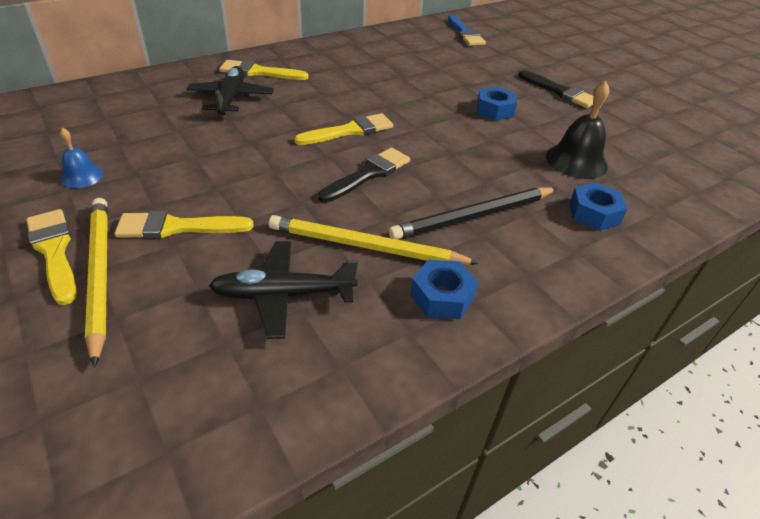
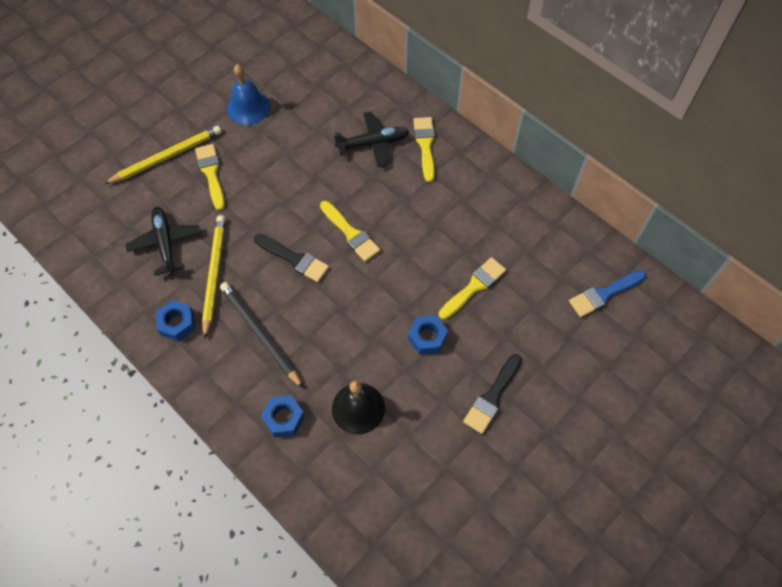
camera: 80 degrees right, 20 degrees up
yellow brush [26,209,77,305] -> yellow brush moved to [439,257,506,320]
blue bell [60,128,103,188] -> blue bell [227,64,270,125], size x1.74

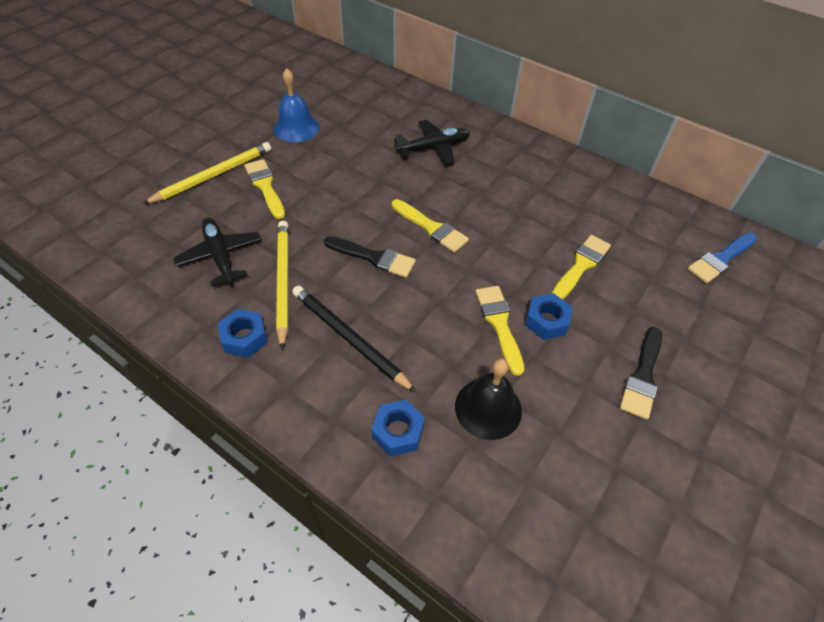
camera: 10 degrees left, 10 degrees down
yellow brush [413,117,435,182] -> yellow brush moved to [475,286,525,376]

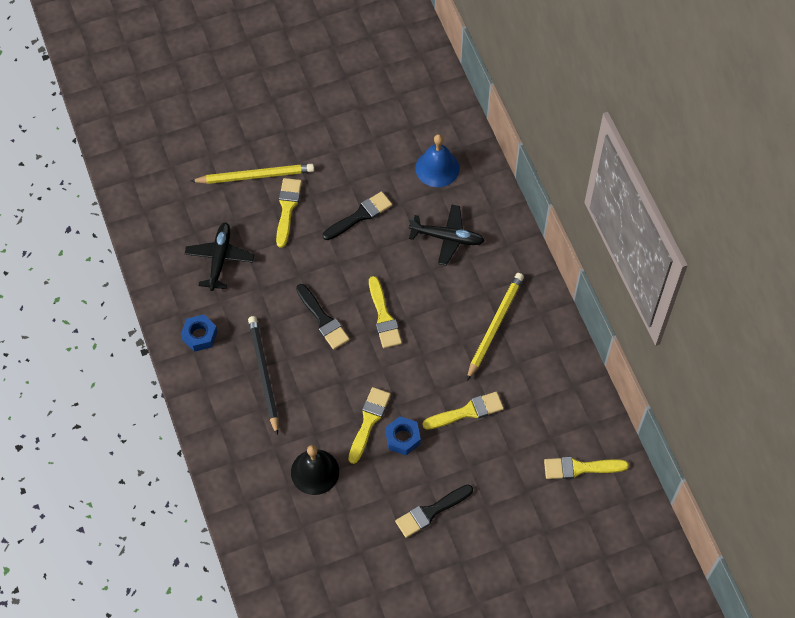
camera: 35 degrees right, 10 degrees up
blue bell [274,68,320,142] -> blue bell moved to [415,134,460,187]
yellow pencil [276,221,289,350] -> yellow pencil moved to [467,273,524,380]
blue nut [371,400,425,457] -> none
blue brush [688,232,757,283] -> yellow brush [544,457,629,479]
none -> black brush [323,191,392,240]

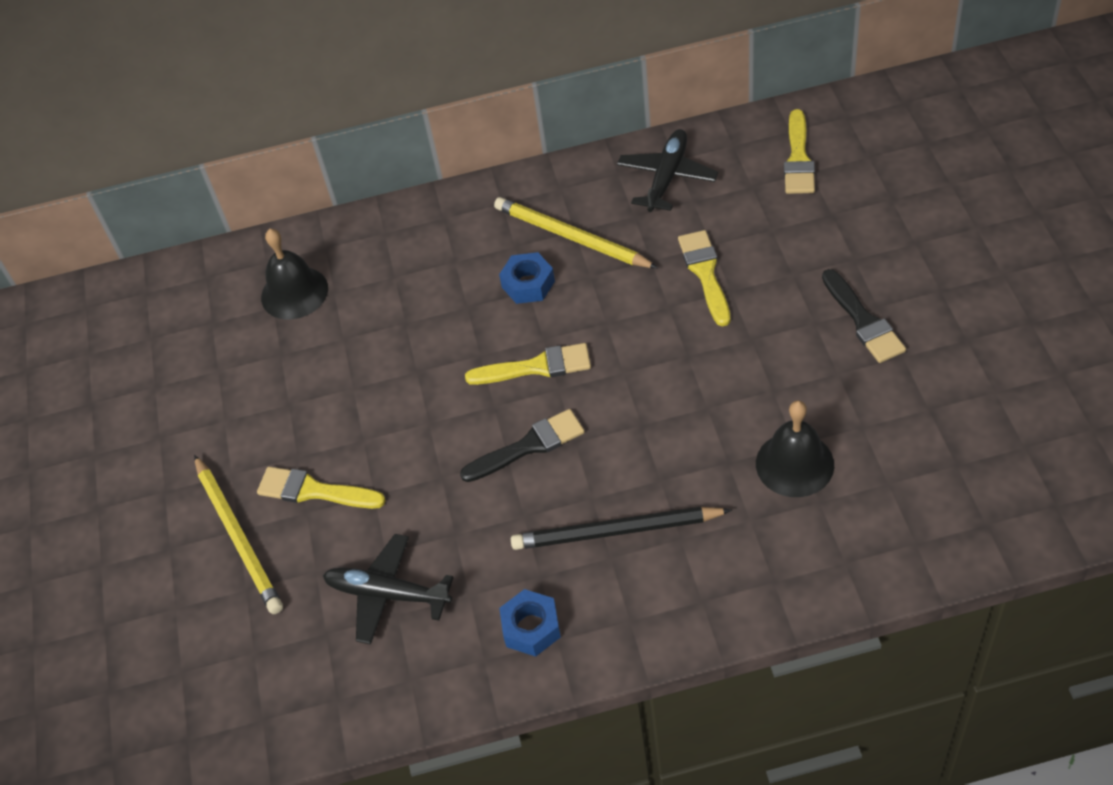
camera: 75 degrees left, 10 degrees down
yellow pencil [190,164,314,184] -> yellow pencil turned 150 degrees clockwise [194,455,283,614]
black brush [323,191,392,240] -> none
yellow brush [348,387,391,464] -> none
blue nut [385,416,421,455] -> blue nut moved to [499,252,555,304]
black plane [409,205,485,265] -> black plane moved to [617,129,718,212]
blue bell [415,134,460,187] -> black bell [261,229,328,320]

